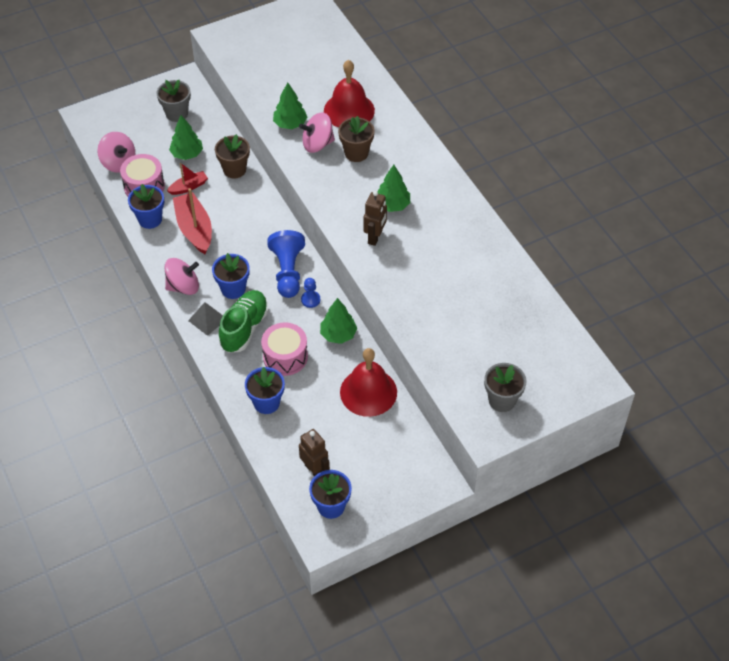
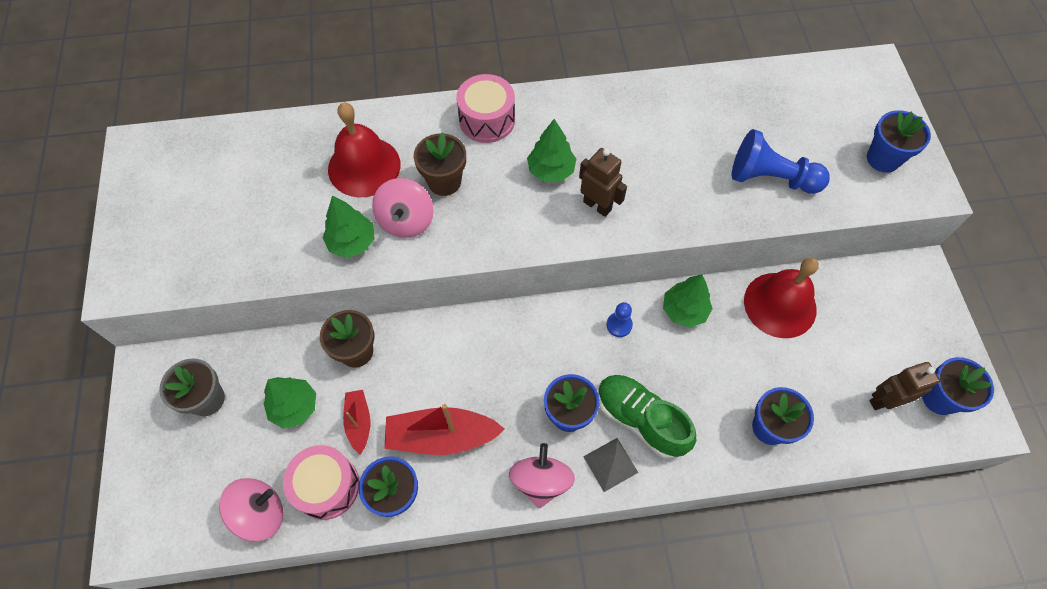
camera: 70 degrees left, 10 degrees up
pink drum [261,322,308,376] -> pink drum moved to [456,74,515,143]
blue pawn [267,230,305,298] -> blue pawn moved to [732,129,830,194]
grey flower pot [484,363,527,412] -> blue flower pot [867,110,931,173]

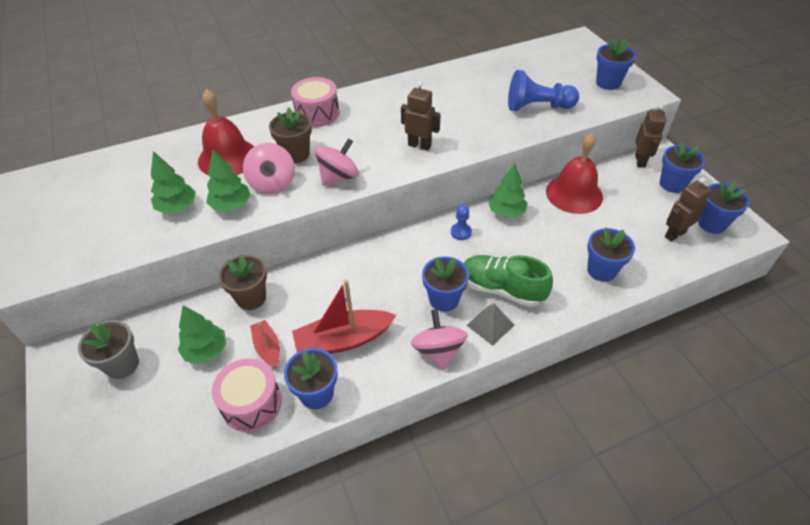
camera: 15 degrees left, 15 degrees down
pink spinning top [219,478,283,541] -> pink spinning top moved to [315,138,359,186]
green tree [527,119,576,182] -> green tree moved to [151,151,196,214]
none -> brown robot [635,104,667,168]
none -> blue flower pot [660,141,705,193]

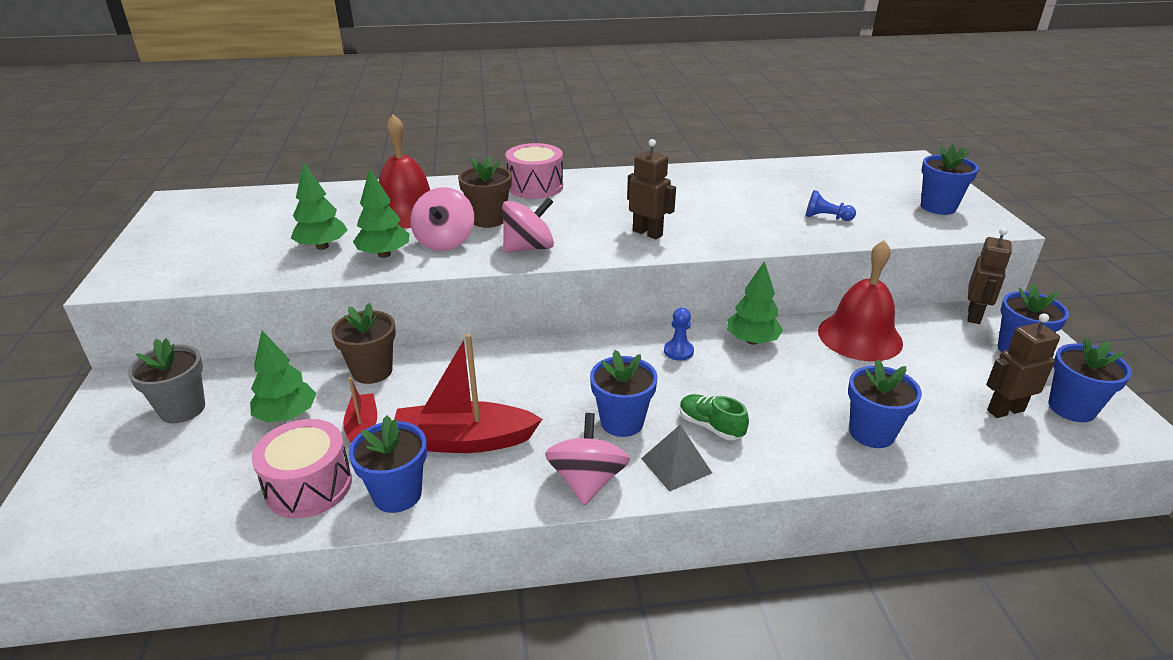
camera: 15 degrees right, 15 degrees down
green shoe [464,255,553,307] -> green shoe [680,394,749,440], size x0.57
blue pawn [508,70,579,111] -> blue pawn [806,190,856,221], size x0.50

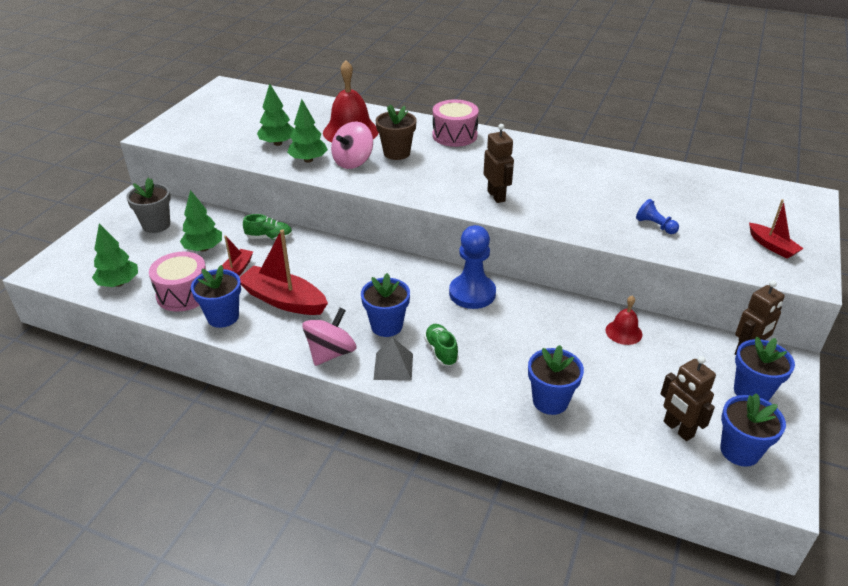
camera: 30 degrees right, 5 degrees up
brown flower pot [331,303,396,384] -> green shoe [243,214,292,240]
pink spinning top [502,197,554,253] -> none
blue pawn [664,308,694,361] -> blue pawn [449,225,496,309], size x1.98
green tree [727,261,783,345] -> green tree moved to [92,224,138,287]
red bell [818,240,903,361] -> red bell [605,295,642,345], size x0.51
blue flower pot [921,144,979,215] -> red boat [749,199,804,259]
brown robot [986,313,1060,418] -> brown robot turned 135 degrees counterclockwise [661,356,716,441]

